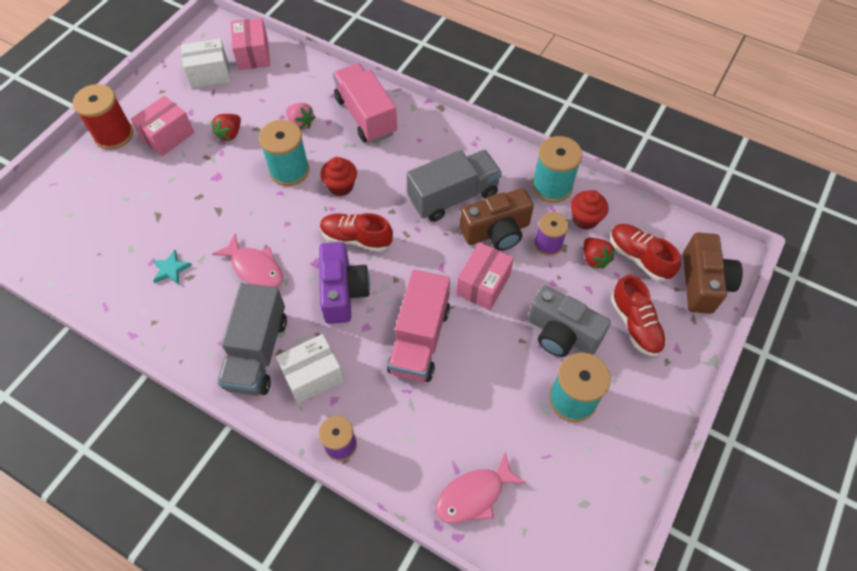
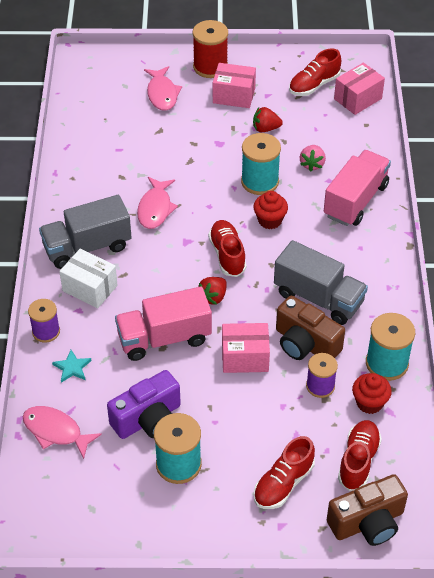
camera: 60 degrees right, 10 degrees down
turquoise star [152,250,192,285] -> turquoise star moved to [52,350,92,383]
white box [181,38,231,88] -> red shoe [289,48,341,96]
purple camera [319,242,370,324] -> purple camera moved to [107,370,181,439]
grey camera [528,286,611,357] -> none
red strawberry [584,238,615,269] -> red strawberry moved to [198,277,227,305]
none -> pink fish [144,66,182,111]

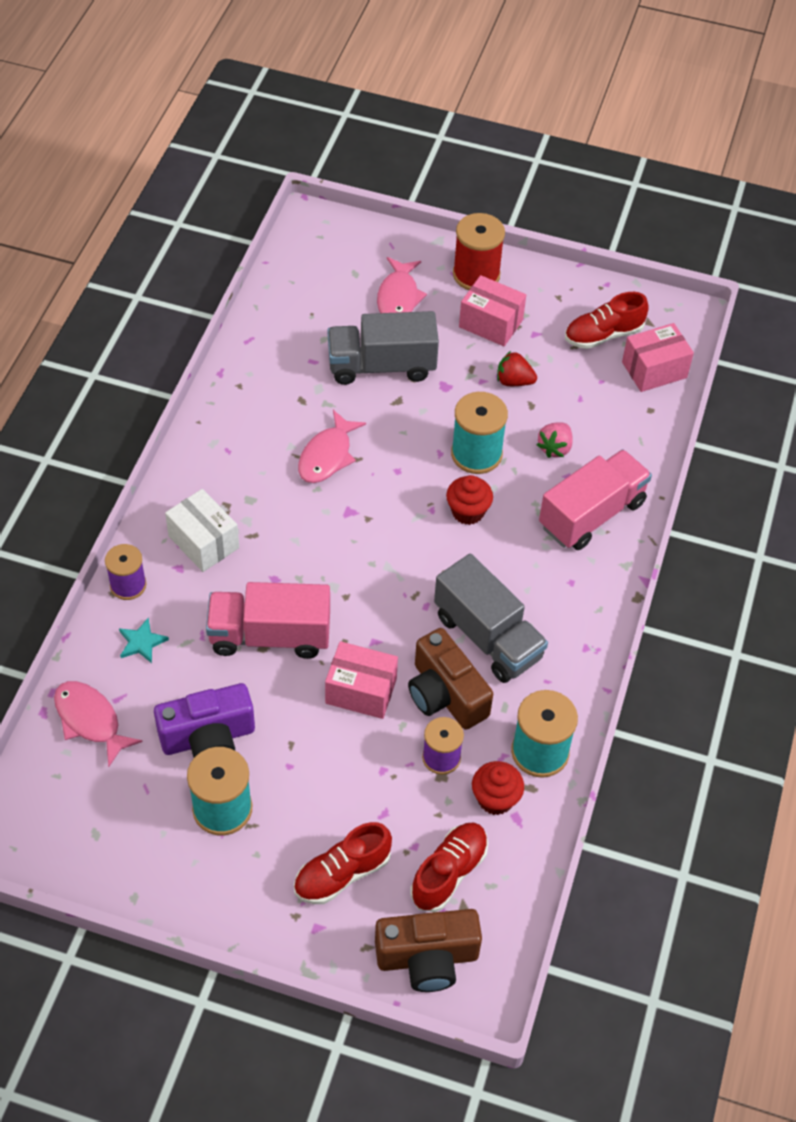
camera: 15 degrees right, 5 degrees up
grey truck [39,195,132,269] -> grey truck moved to [328,311,439,385]
red strawberry [198,277,227,305] -> none
red shoe [208,220,246,277] -> none

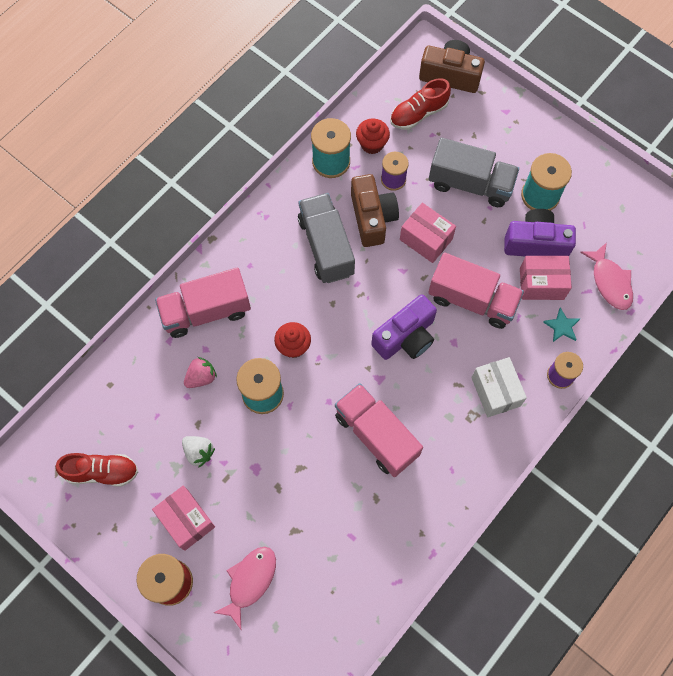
camera: 155 degrees left, 15 degrees up
red shoe [294,822,392,904] -> none
pink fish [298,410,366,483] -> pink truck [335,383,423,477]
grey truck [328,311,439,385] -> grey truck moved to [429,138,519,207]
red strawberry [497,351,537,386] -> white strawberry [182,436,215,468]
pink box [622,323,694,392] -> pink box moved to [520,256,572,300]
none -> purple camera [371,294,437,360]

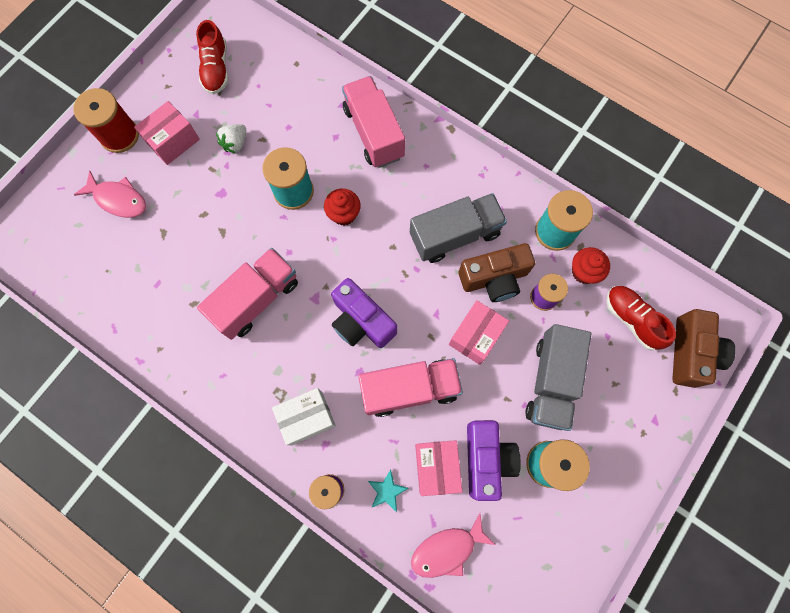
camera: 85 degrees right, 5 degrees up
pink strawberry [184,357,217,388] -> none
pink truck [428,253,524,329] -> pink truck turned 120 degrees counterclockwise [358,358,463,417]

